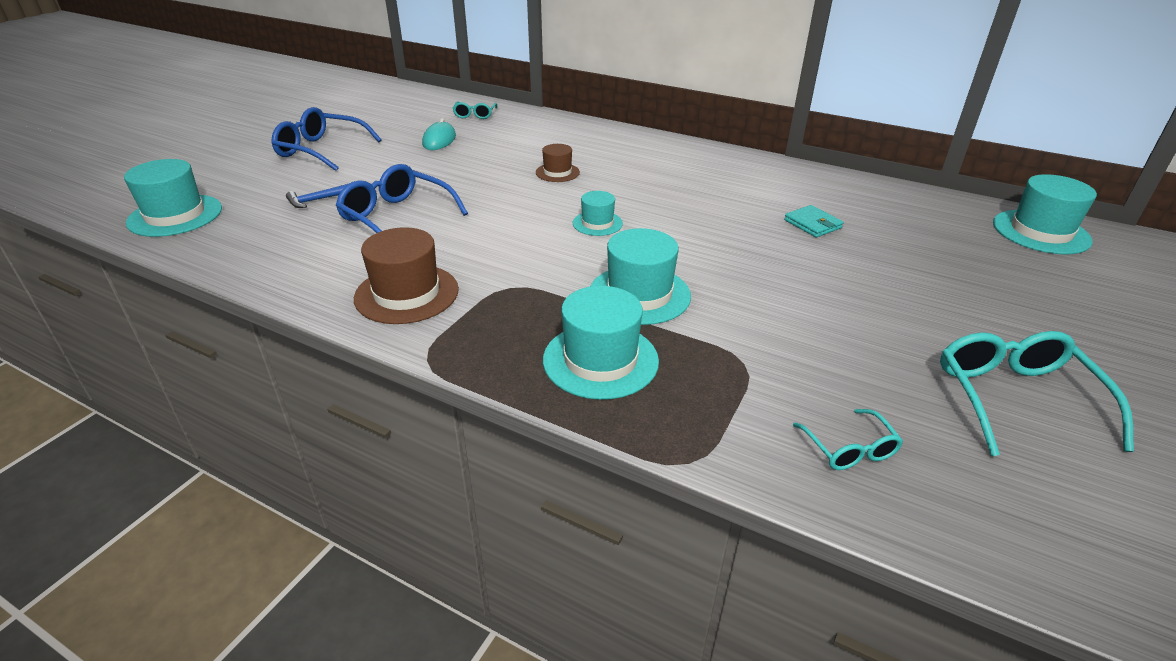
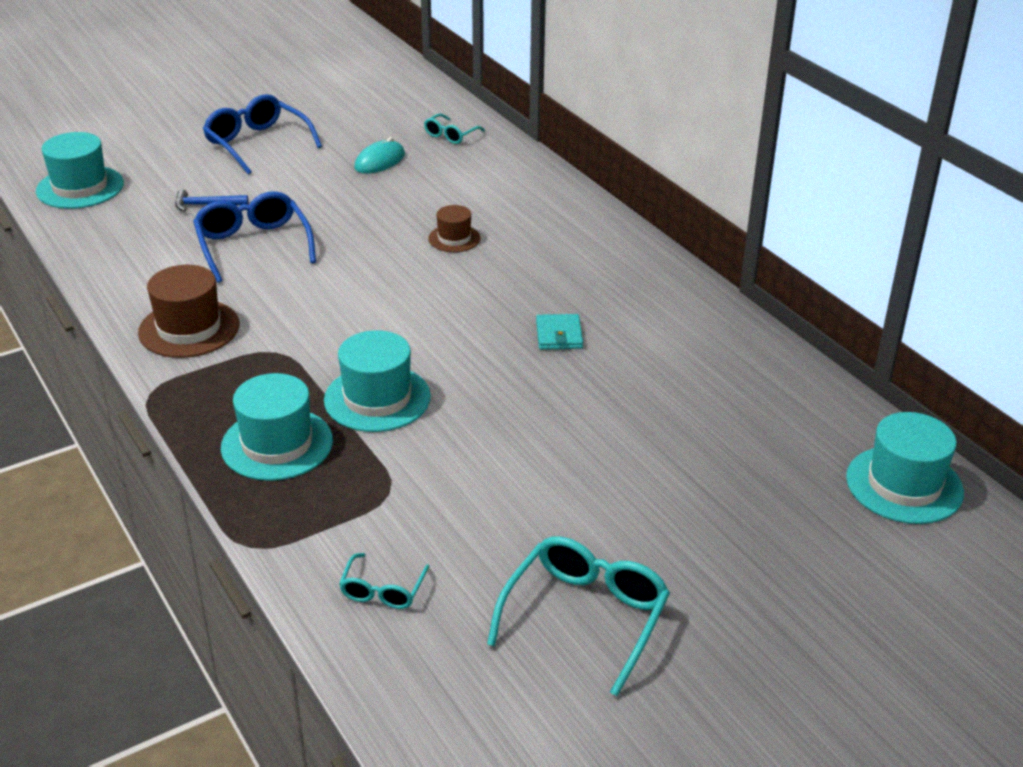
camera: 30 degrees right, 0 degrees up
turquoise hat [573,191,623,236] -> none
turquoise wallet [784,205,844,238] -> turquoise wallet moved to [536,314,583,350]

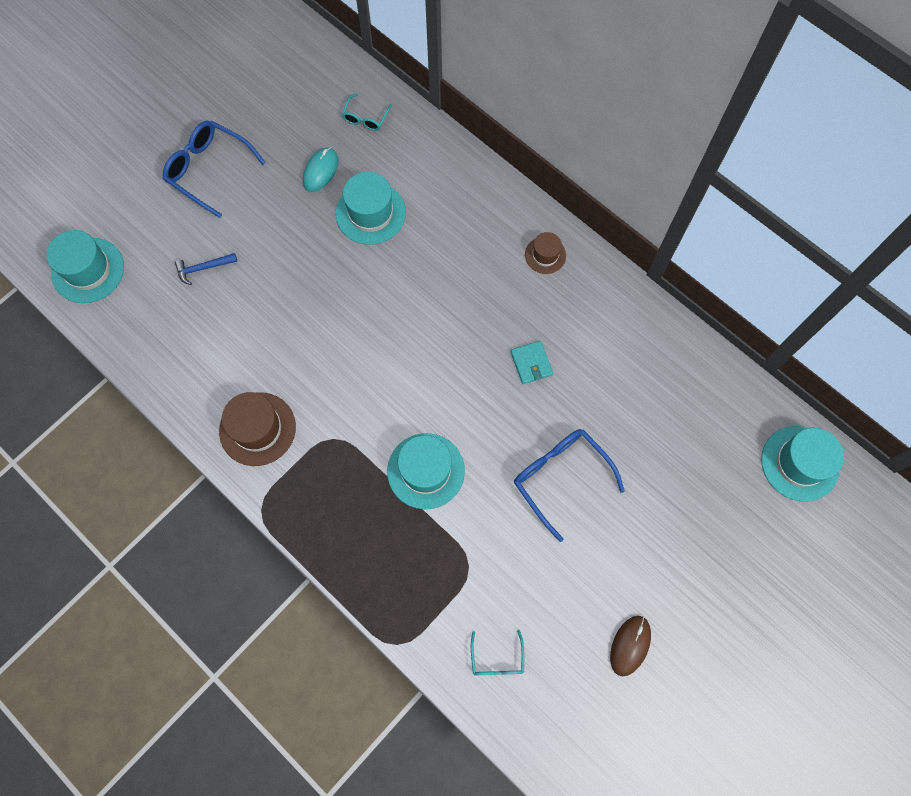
camera: 15 degrees left, 35 degrees up
blue glasses [193,191,316,283] -> blue glasses moved to [514,429,625,542]
turquoise hat [221,373,333,481] -> turquoise hat moved to [335,172,406,245]
brown hat [428,205,480,252] -> brown hat moved to [525,232,566,274]
turquoise glasses [487,536,670,696] -> brown mouse [610,616,651,676]

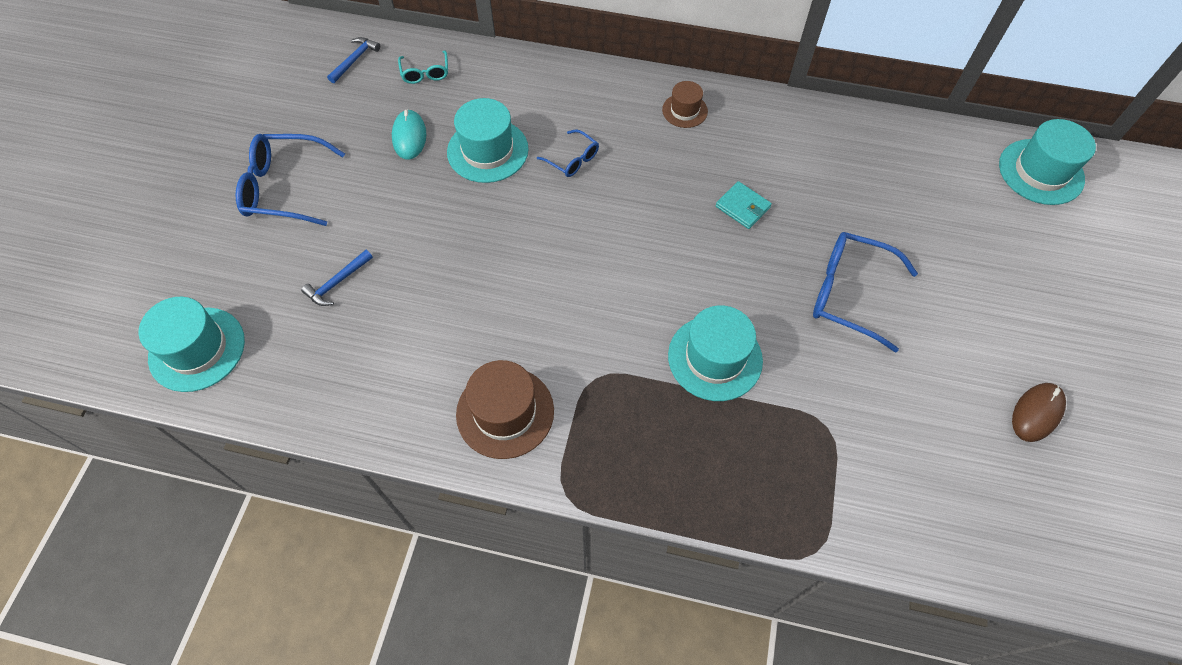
camera: 30 degrees left, 10 degrees down
turquoise glasses [471,630,524,675] -> none
brown mouse [610,616,651,676] -> brown mouse turned 45 degrees clockwise [1012,383,1066,442]
none -> blue hammer [327,37,380,83]
none -> blue glasses [537,129,599,177]

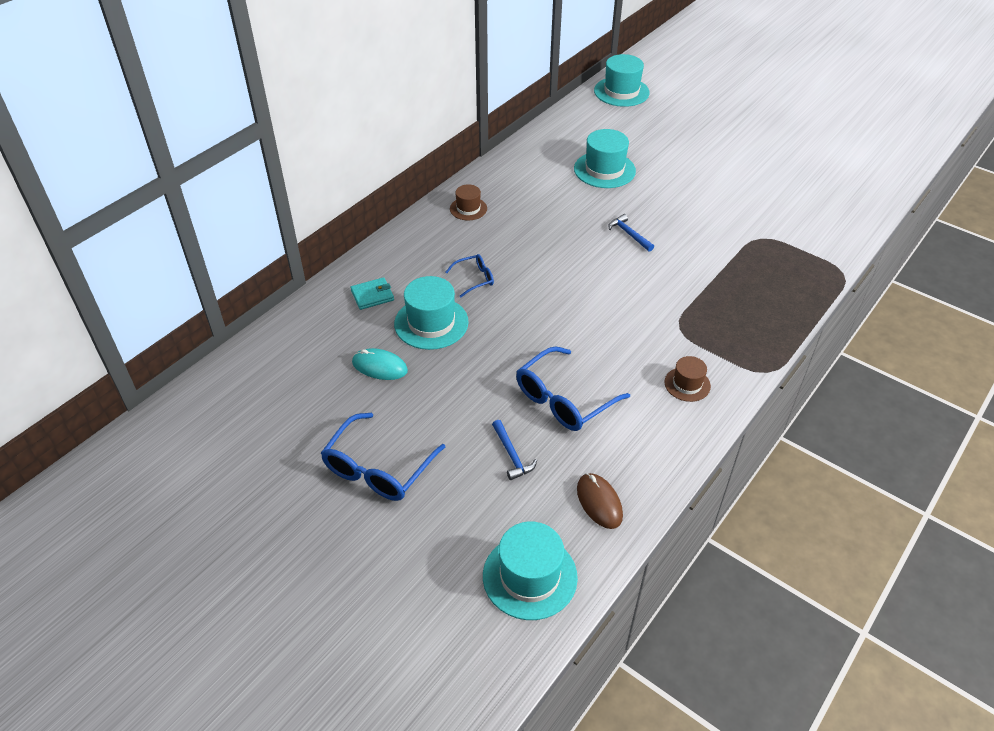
camera: 65 degrees left, 15 degrees down
blue hammer [327,37,380,83] -> blue hammer moved to [608,214,654,252]
turquoise glasses [398,51,448,84] -> none
brown hat [456,360,554,459] -> brown hat [664,356,711,402], size x0.58
turquoise hat [668,305,763,401] -> turquoise hat moved to [574,129,636,188]
turquoise wallet [716,181,772,229] -> turquoise wallet moved to [350,277,394,310]
blue glasses [813,232,918,352] -> blue glasses moved to [516,346,630,431]
brown mouse [1012,383,1066,442] -> brown mouse moved to [577,473,623,529]

